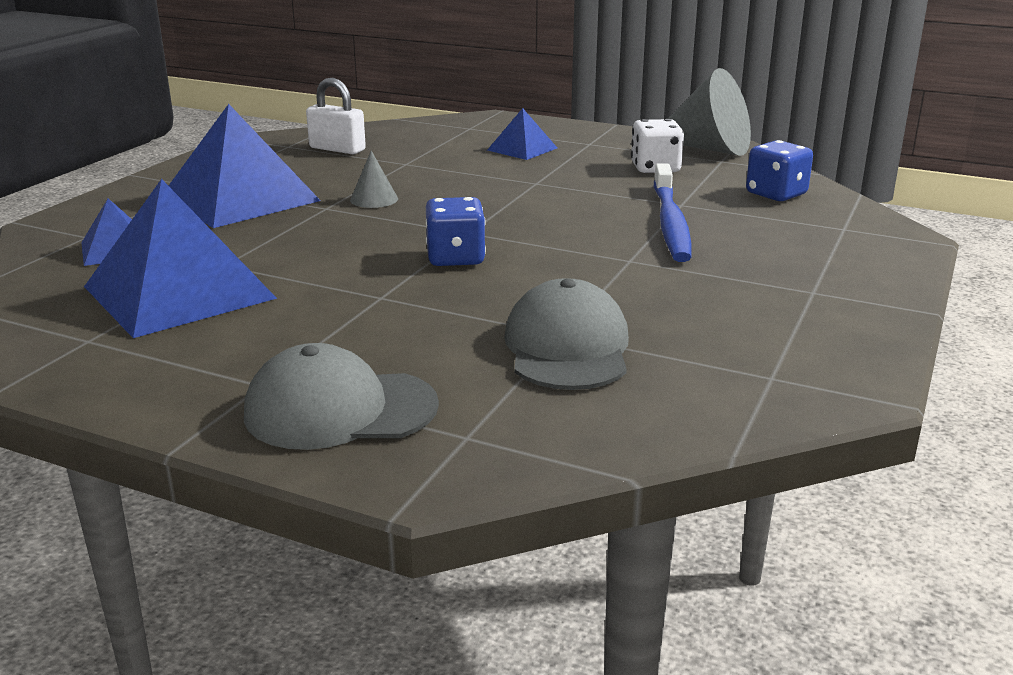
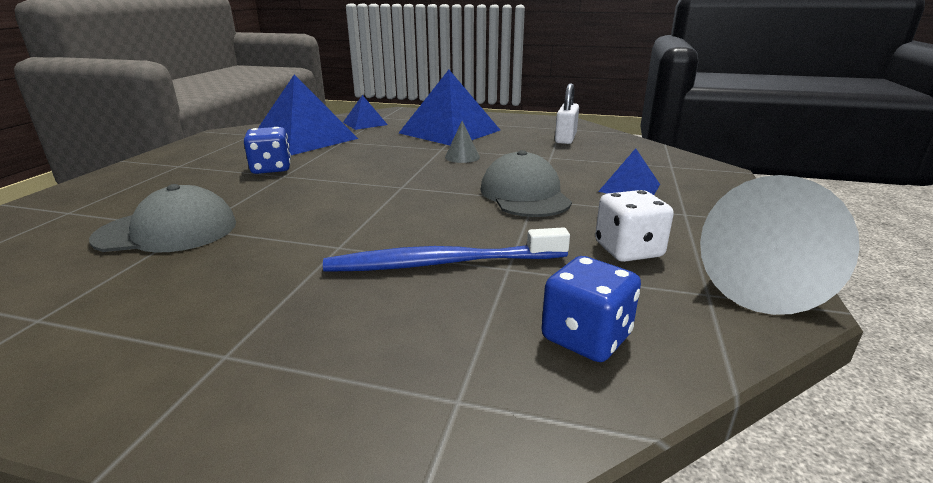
camera: 80 degrees right, 0 degrees up
grey cap [244,343,439,450] -> grey cap moved to [480,150,572,217]
blue dice [426,197,486,266] -> blue dice moved to [244,127,291,174]

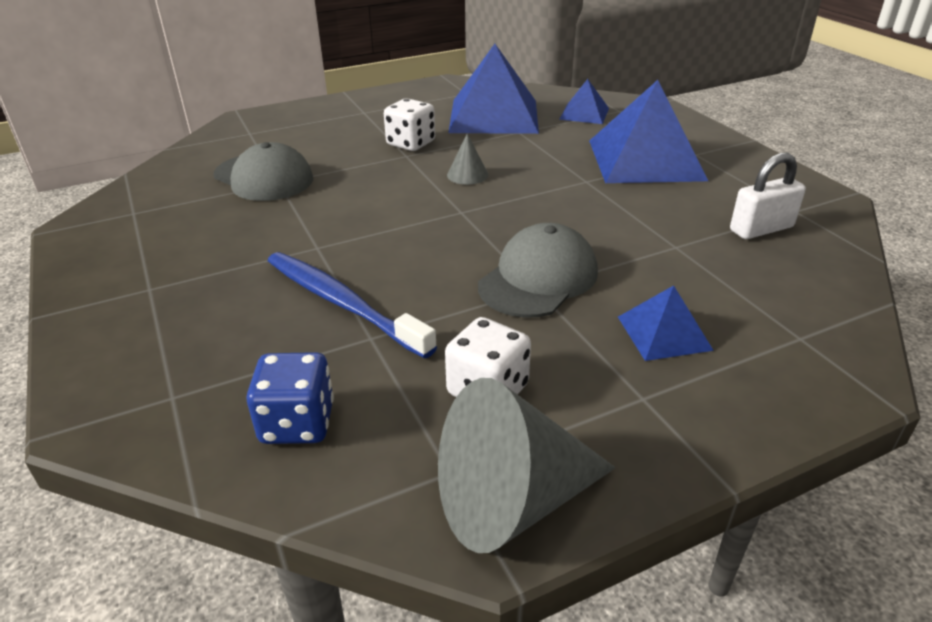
camera: 50 degrees right, 10 degrees up
blue dice [244,127,291,174] -> white dice [384,98,435,151]
grey cone [445,121,480,163] -> grey cone moved to [447,134,488,185]

